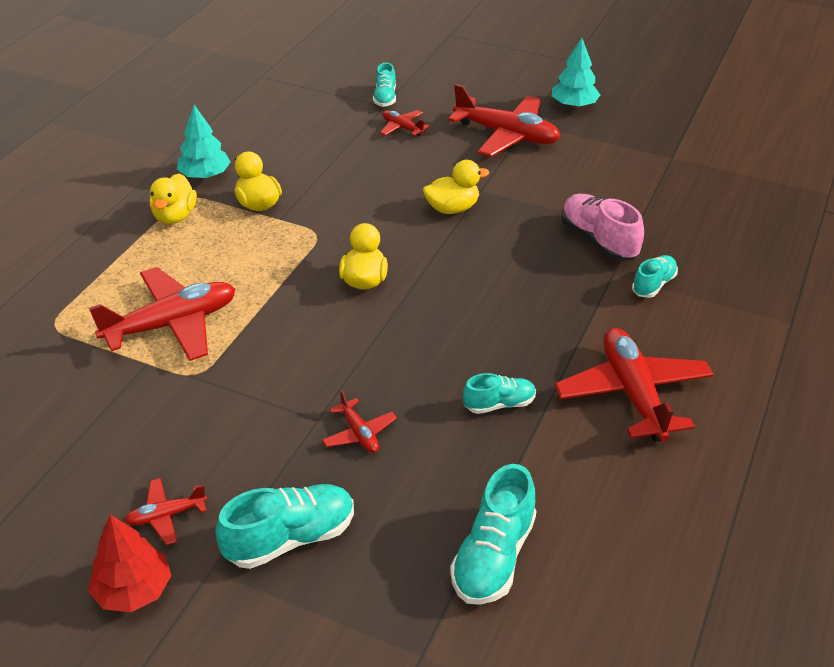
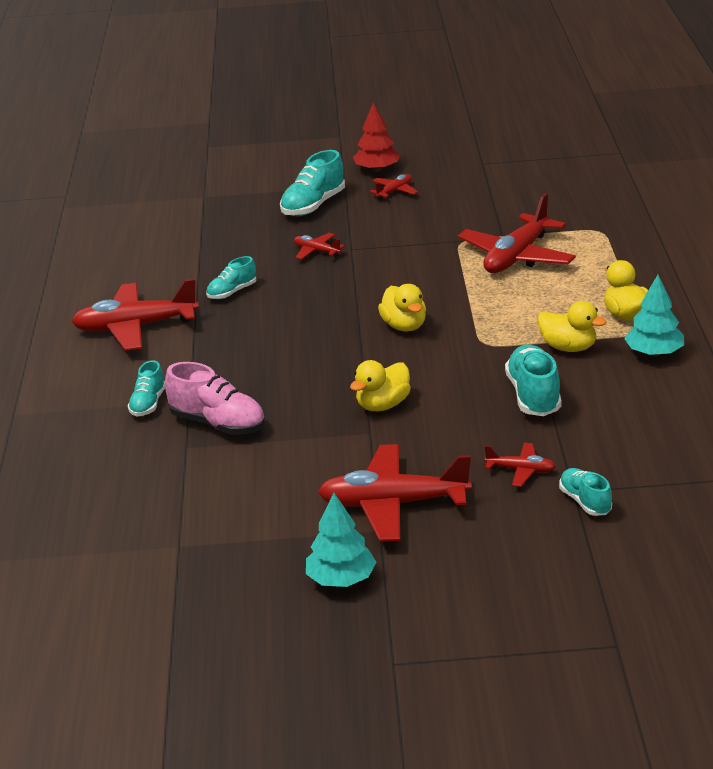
camera: 155 degrees right, 10 degrees down
turquoise shoe [450,464,536,605] -> turquoise shoe moved to [505,345,562,416]
red plane [555,328,714,442] -> red plane turned 120 degrees clockwise [71,279,199,351]

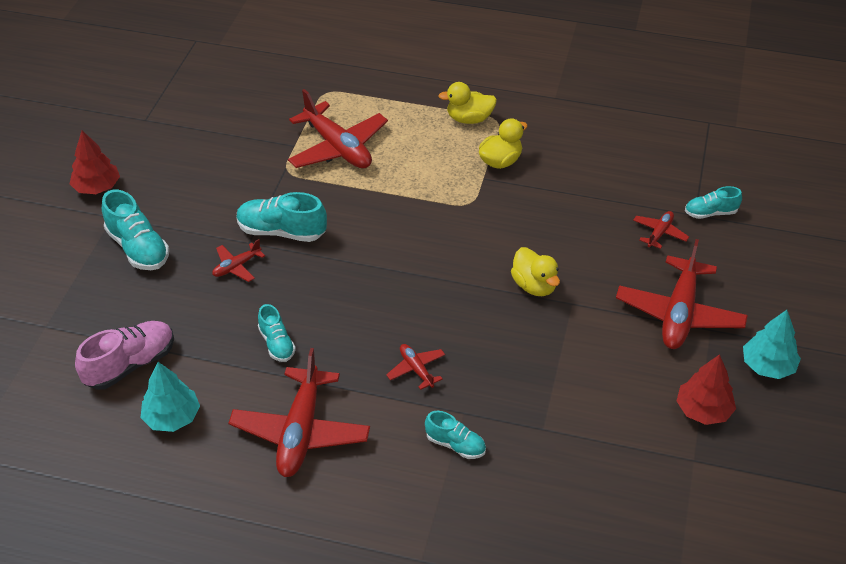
camera: 75 degrees left, 15 degrees up
pink shoe [165,362,265,435] -> pink shoe moved to [75,321,174,390]
red plane [370,174,418,200] -> red plane moved to [386,344,445,390]
yellow duck [378,284,426,332] -> none
turquoise shoe [505,345,562,416] -> turquoise shoe moved to [237,192,327,242]
turquoise tree [624,275,684,357] -> turquoise tree moved to [141,362,200,432]
none -> red tree [676,354,736,425]

